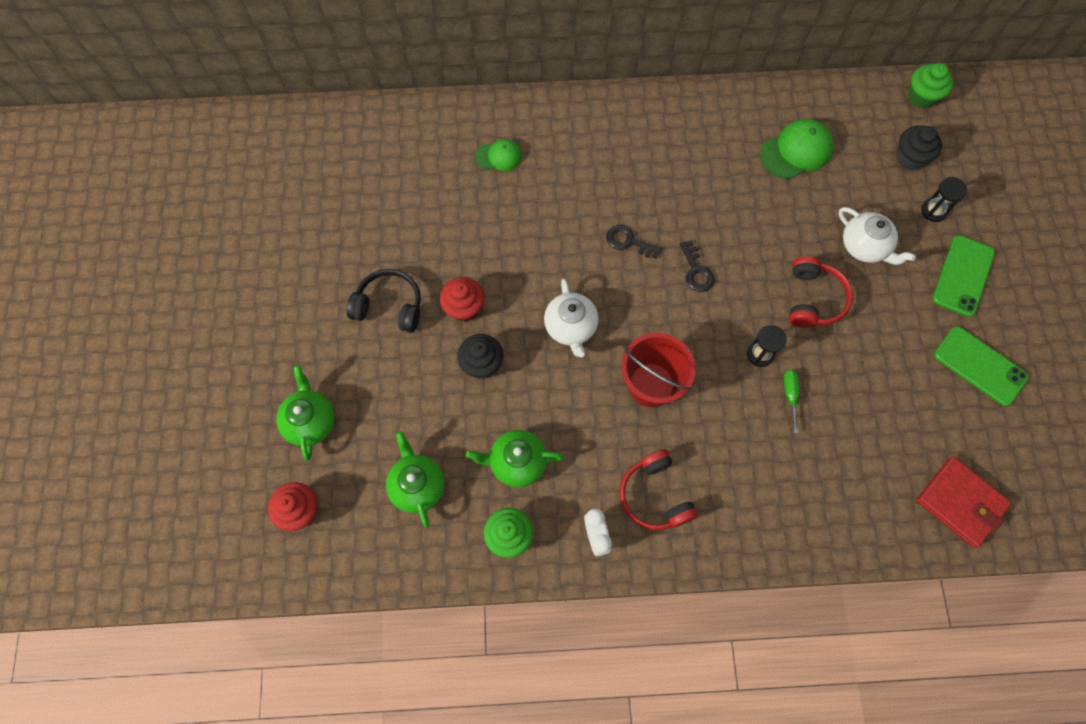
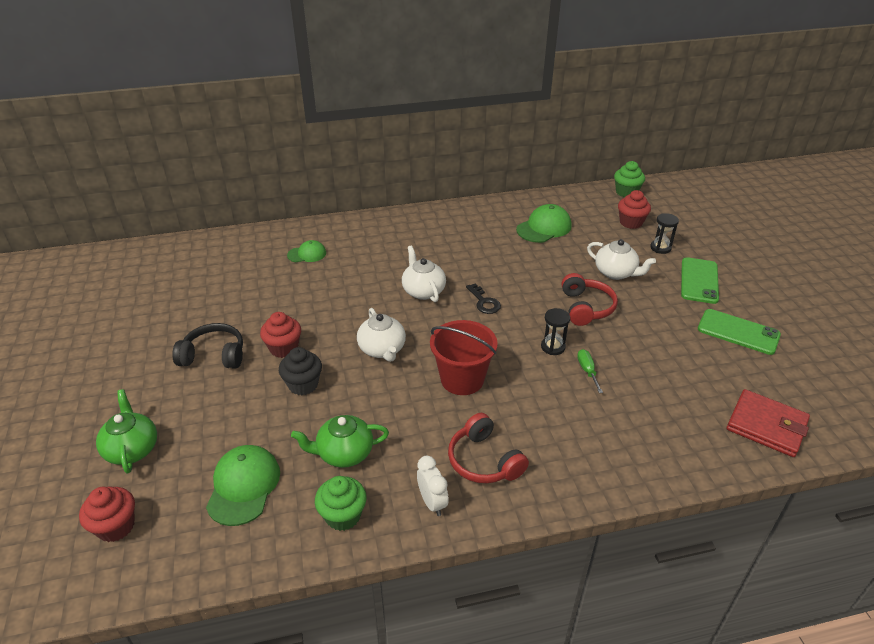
camera: 10 degrees left, 30 degrees down
green teapot [386,431,445,528] -> green cap [206,445,280,526]
black key [606,225,662,259] -> white teapot [402,245,446,302]
black cupcake [896,126,942,170] -> red cupcake [618,190,651,229]

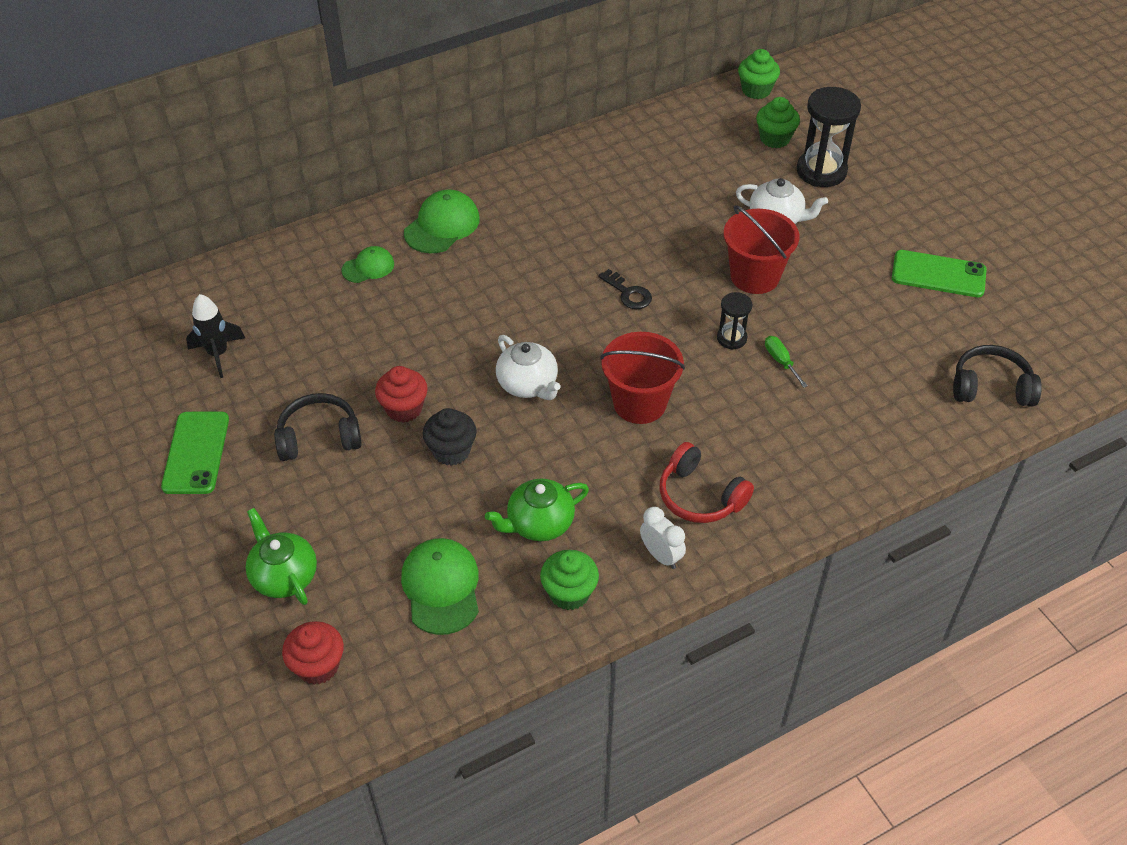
camera: 15 degrees left, 10 degrees up
white teapot [402,245,446,302] -> none
green cap [516,204,572,243] -> green cap moved to [404,190,480,253]
red headphones [561,273,618,326] -> red bucket [723,205,799,294]
red cupcake [618,190,651,229] -> green cupcake [756,97,800,148]
black hourglass [650,213,679,254] -> black hourglass [797,87,861,187], size x1.87
green phone [681,257,719,304] -> green phone moved to [161,412,229,494]
red wallet [727,389,810,457] -> black headphones [953,345,1042,407]
none -> black rocket [186,294,245,378]

